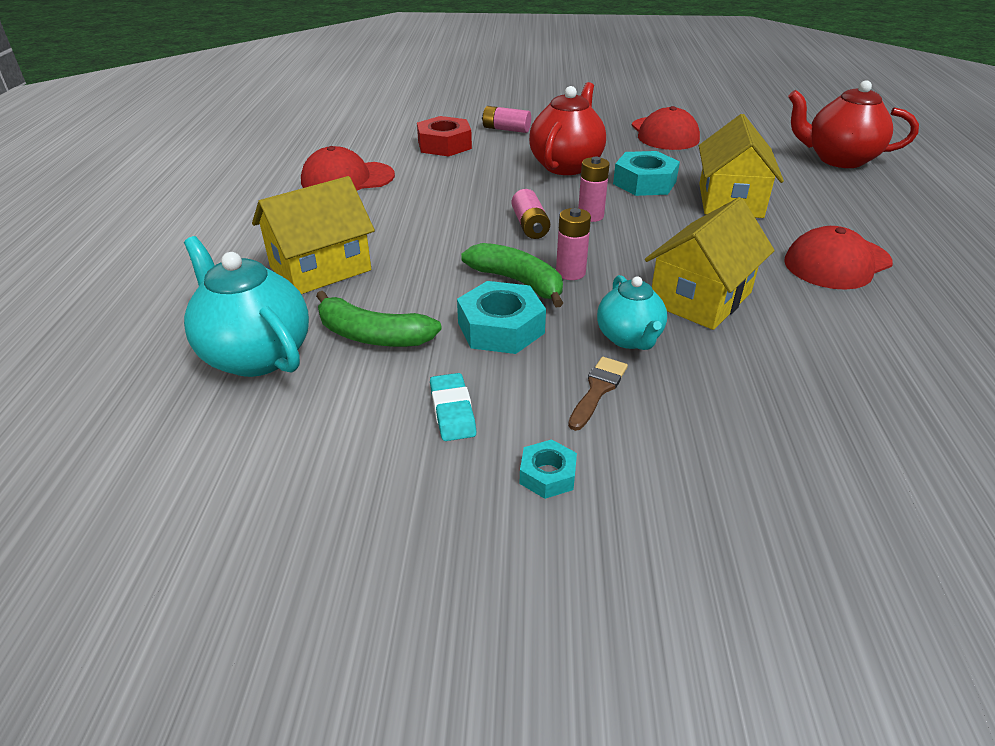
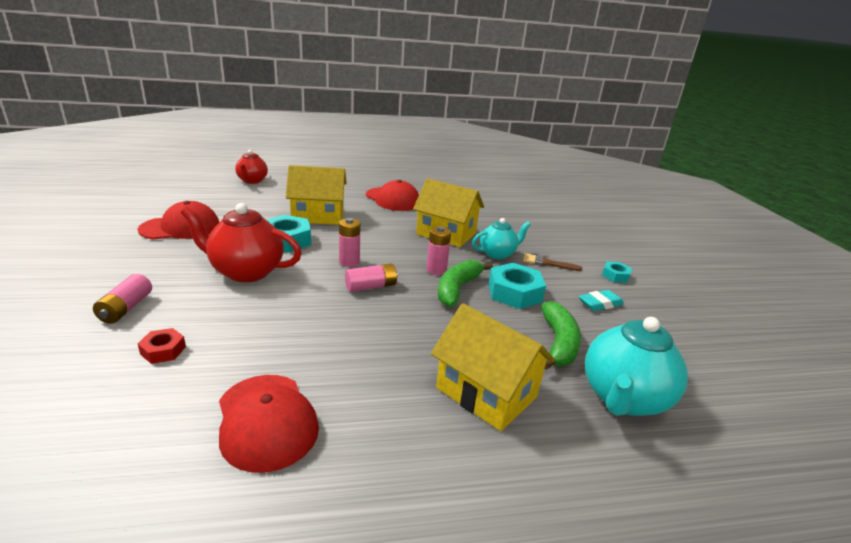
camera: 105 degrees left, 10 degrees down
red nut [417,116,472,157] -> red nut [138,328,186,364], size x0.54
red teapot [788,80,919,168] -> red teapot [235,150,268,184], size x0.62

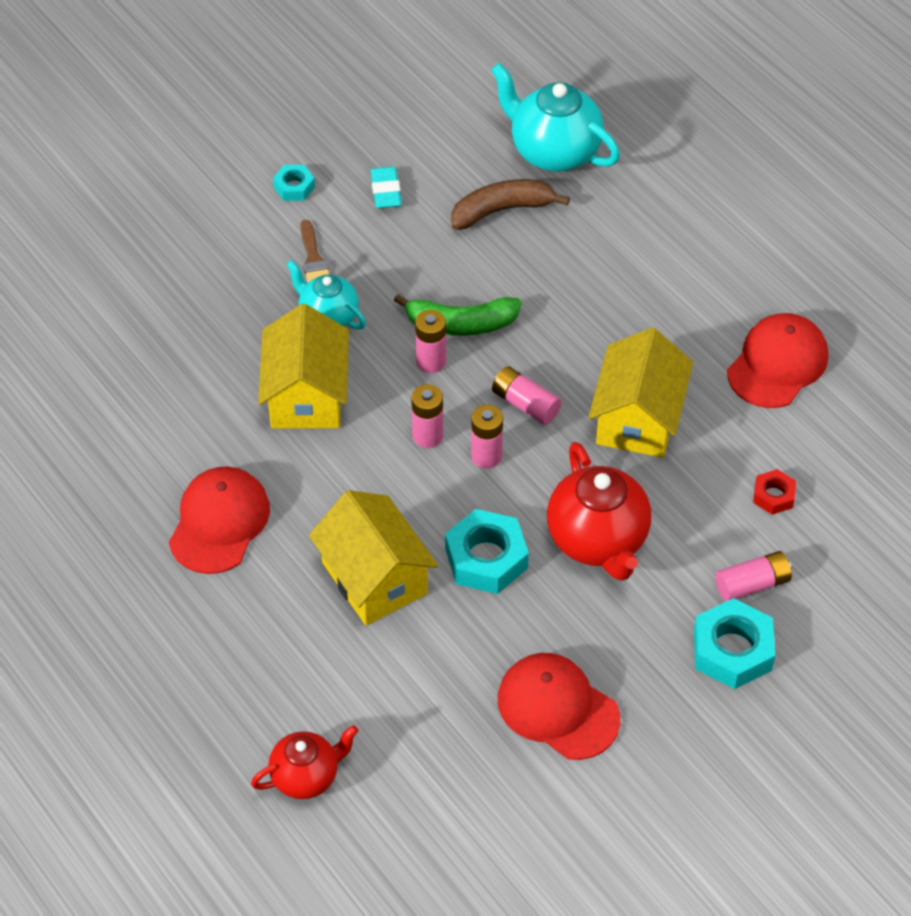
camera: 115 degrees left, 25 degrees up
yellow house [431,303,555,431] -> yellow house moved to [588,328,693,458]
turquoise nut [488,263,546,309] -> turquoise nut moved to [694,598,775,689]
green banana [541,301,581,370] -> brown banana [451,179,570,230]
turquoise eraser [579,290,624,311] -> turquoise eraser turned 45 degrees clockwise [371,166,402,208]
turquoise teapot [585,317,688,416] -> turquoise teapot turned 150 degrees counterclockwise [491,63,620,172]
none -> pink battery [411,384,443,448]

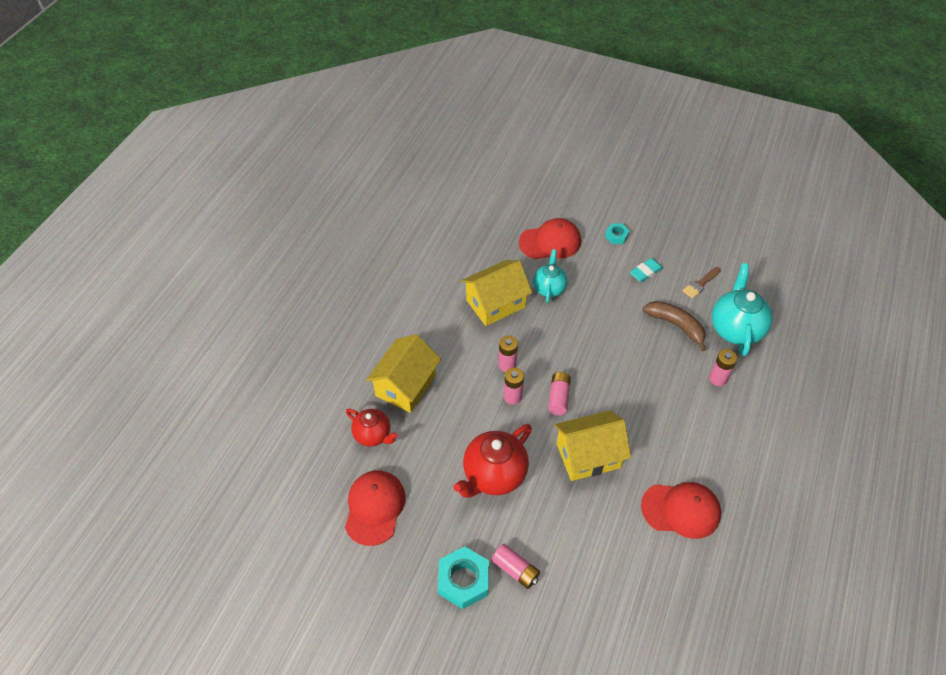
camera: 60 degrees right, 0 degrees up
red cap [169,466,270,574] -> red cap moved to [519,218,581,259]
red teapot [251,725,358,799] -> red teapot moved to [346,409,398,447]
brown brush [300,220,330,282] -> brown brush moved to [683,267,721,299]
green banana [394,294,521,336] -> none
pink battery [415,310,446,373] -> pink battery moved to [709,349,737,386]
turquoise nut [445,509,529,594] -> none
red nut [753,469,796,515] -> none

